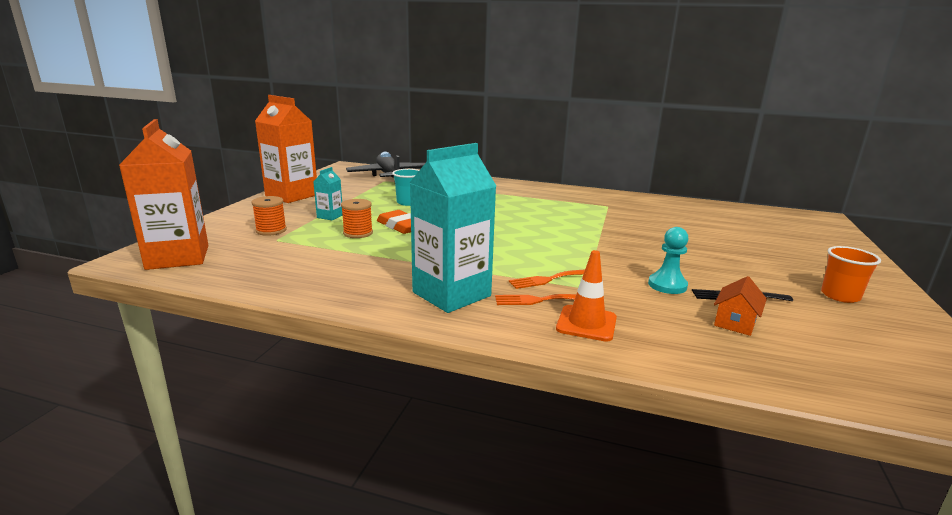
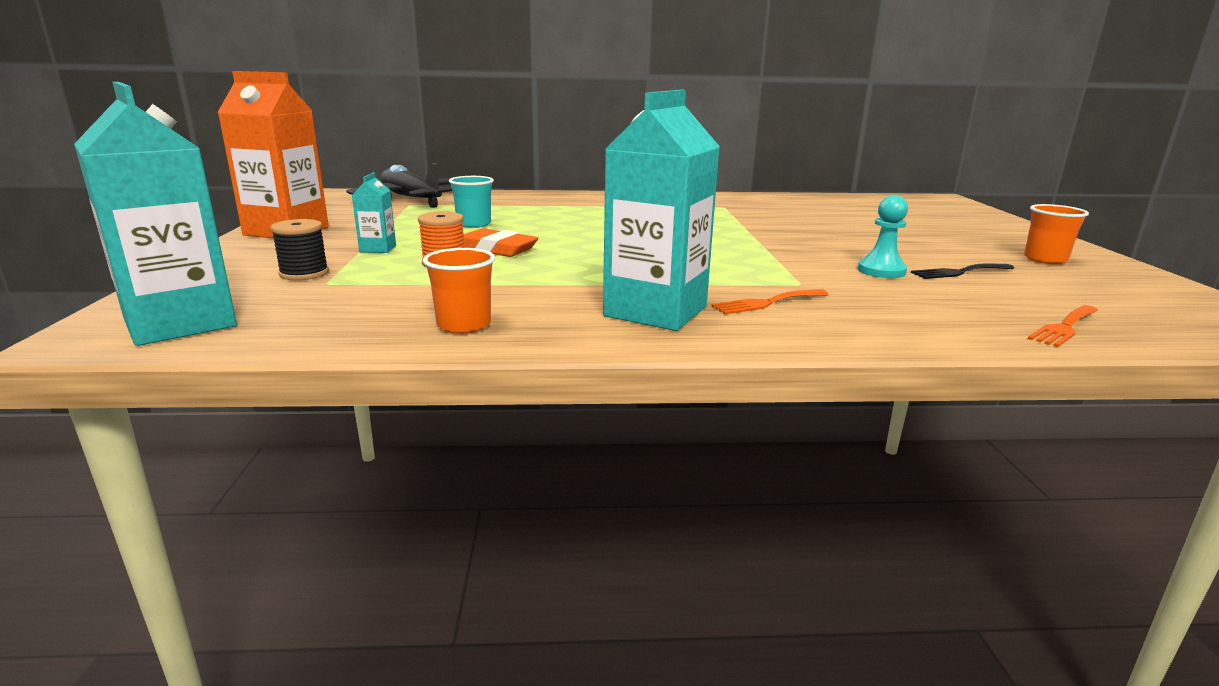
camera: 20 degrees left, 0 degrees up
orange carton [119,119,208,270] -> turquoise carton [74,82,237,346]
orange spool [251,196,287,236] -> black spool [270,219,329,280]
orange fork [509,270,585,289] -> orange fork moved to [1028,305,1098,347]
orange traffic cone [556,250,617,342] -> none
orange house [714,276,767,336] -> none
none -> orange cup [423,248,495,334]

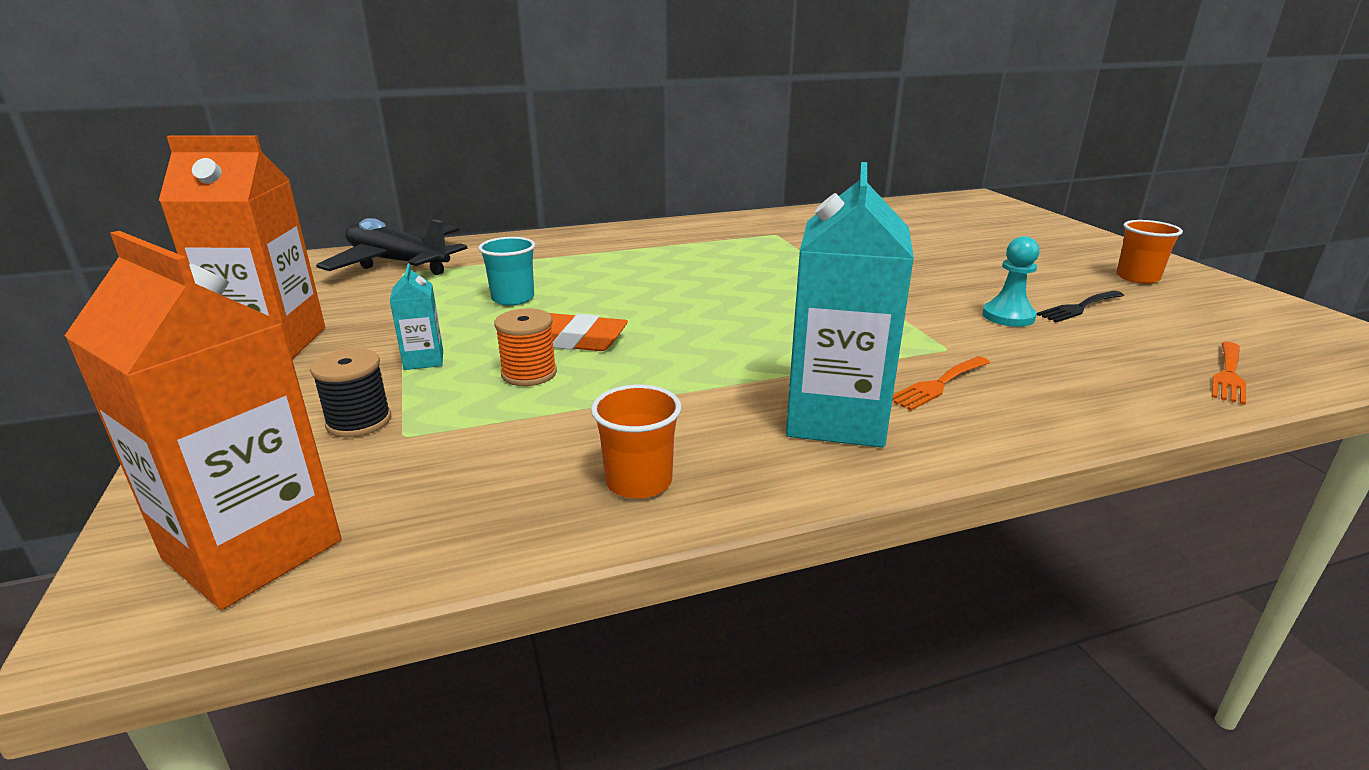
camera: 15 degrees left, 5 degrees up
turquoise carton [74,82,237,346] -> orange carton [64,231,342,610]

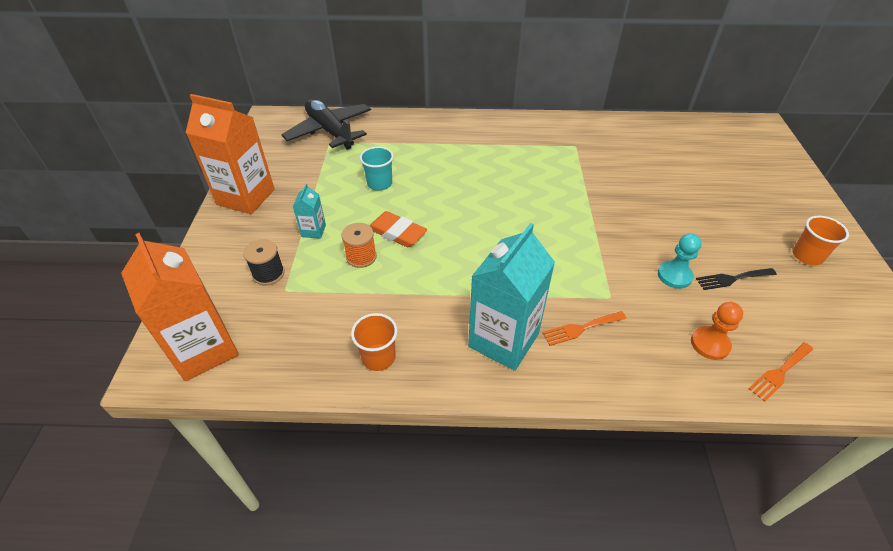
camera: 20 degrees right, 20 degrees up
none -> orange pawn [691,302,743,360]

